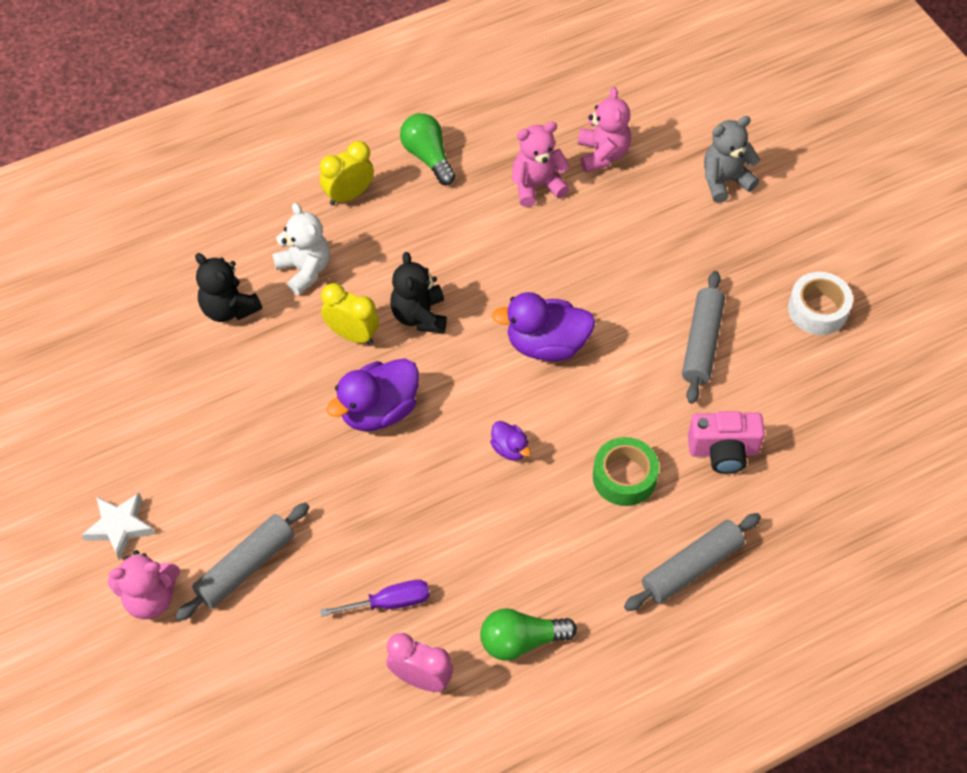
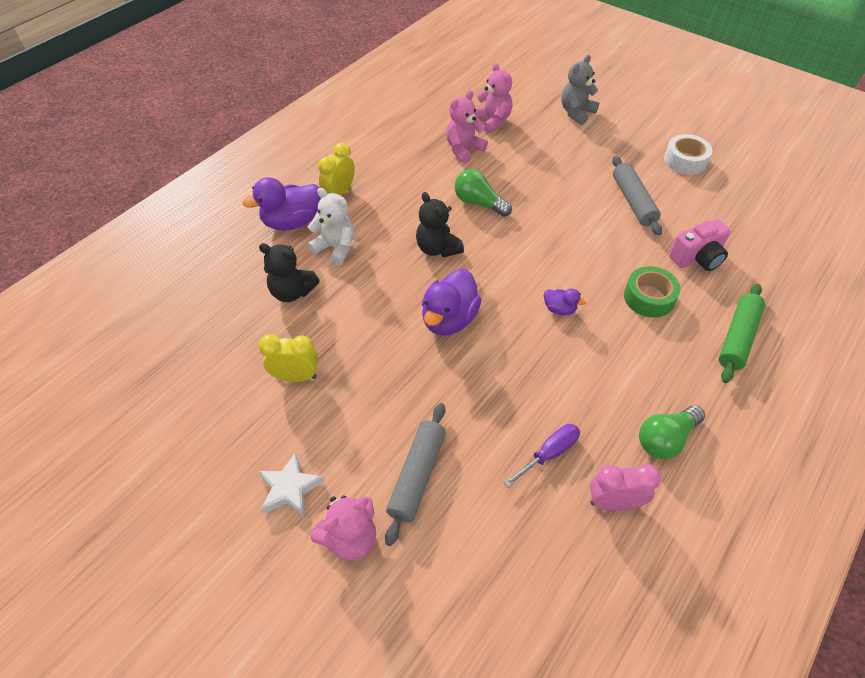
camera: 25 degrees left, 5 degrees down
yellow clock [321,283,379,345] -> yellow clock moved to [259,334,318,382]
green light bulb [400,113,456,185] -> green light bulb moved to [454,169,512,217]
purple duck [492,292,595,361] -> purple duck moved to [243,177,321,231]
grey rolling pin [624,513,761,611] -> green rolling pin [719,284,765,383]

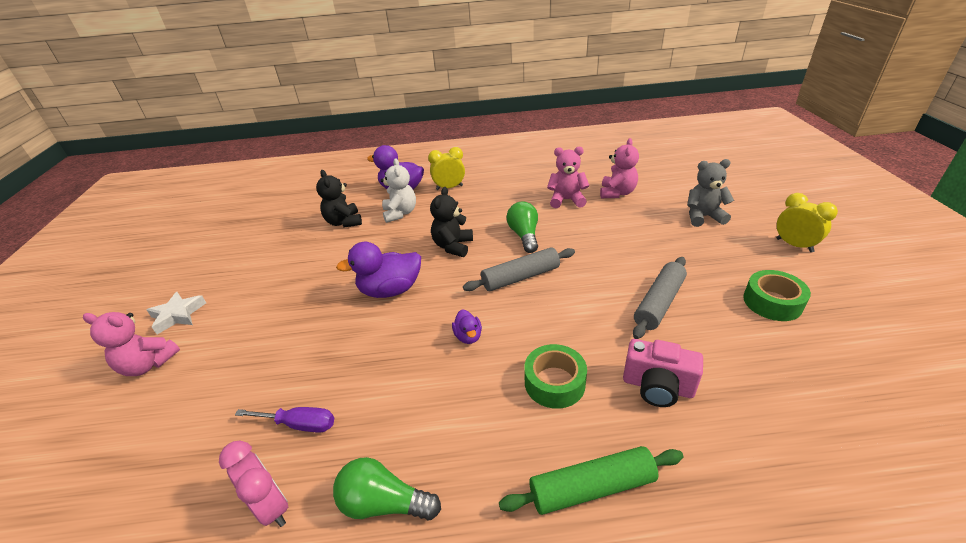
camera: 50 degrees right, 15 degrees down
yellow clock [259,334,318,382] -> yellow clock moved to [776,193,838,252]
grey rolling pin [385,403,446,546] -> grey rolling pin moved to [463,247,575,291]
white tape [664,134,712,175] -> green tape [743,270,811,321]

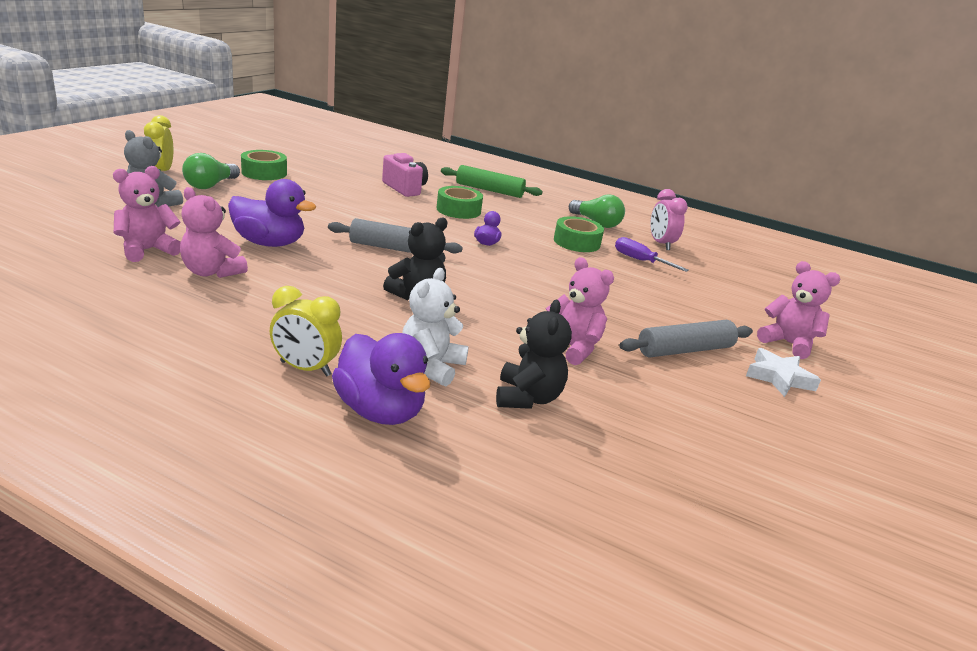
camera: 155 degrees left, 10 degrees down
purple duck [336,242,421,298] -> purple duck moved to [228,179,316,247]
green light bulb [506,201,538,253] -> green light bulb moved to [182,153,240,189]
grey rolling pin [633,257,687,339] -> grey rolling pin moved to [619,320,753,358]
none -> pink teddy bear [545,257,614,365]
none -> green tape [554,216,604,252]

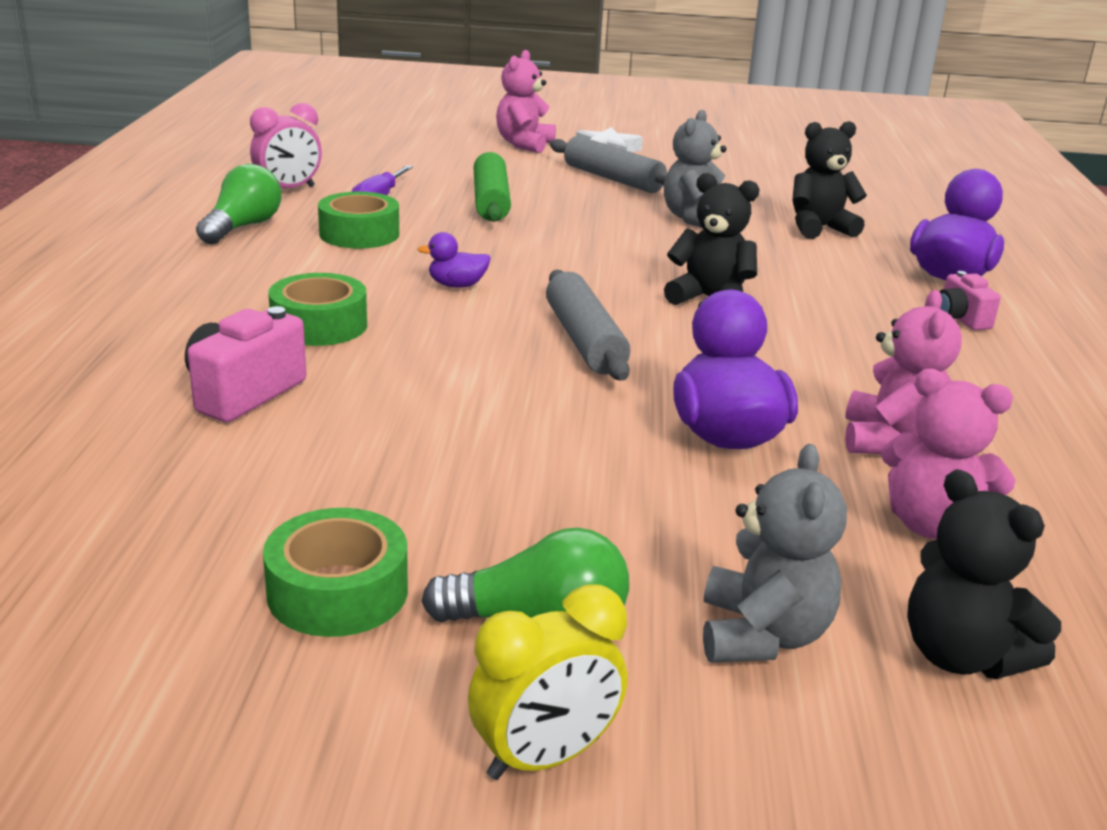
camera: 110 degrees left, 0 degrees up
yellow clock [270,286,342,376] -> pink camera [939,271,1001,330]
white teddy bear [402,268,469,387] -> none
green rolling pin [441,165,543,198] -> green rolling pin moved to [474,152,511,222]
pink teddy bear [545,257,614,365] -> grey teddy bear [664,110,726,228]
none -> black teddy bear [907,469,1061,679]

